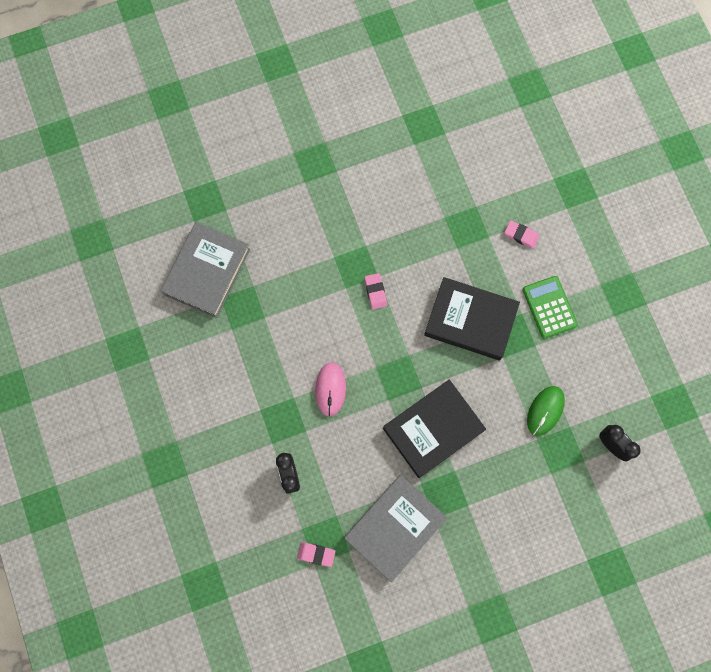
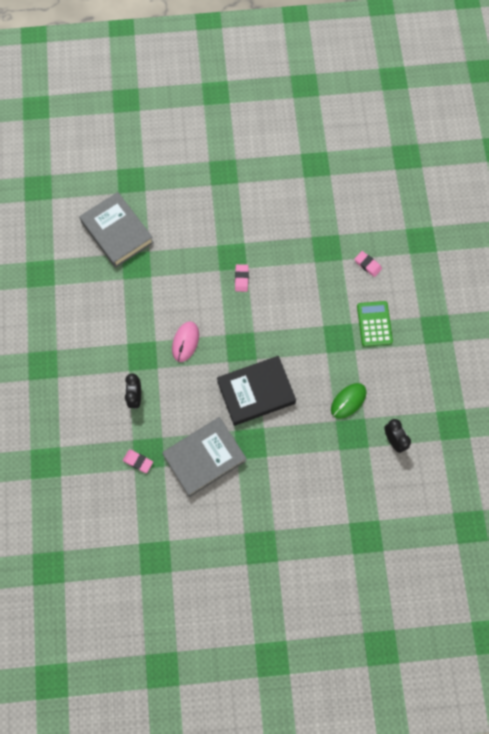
camera: 15 degrees right, 5 degrees down
grey book [161,222,250,318] -> grey book turned 75 degrees counterclockwise [79,192,154,268]
black book [424,277,520,361] -> none

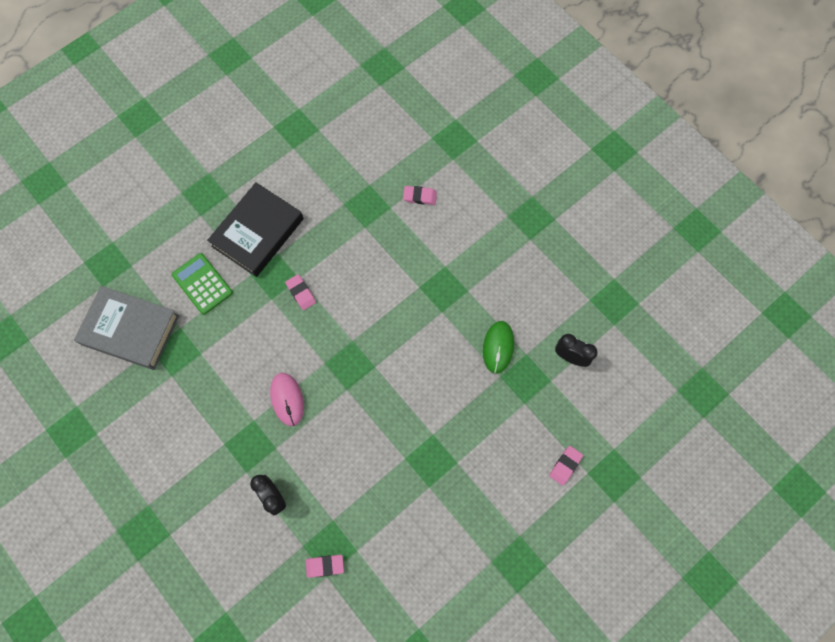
camera: 35 degrees left, 0 degrees up
grey book [162,417,247,497] -> none
black book [217,356,296,426] -> black book moved to [207,182,304,277]
green calculator [357,301,393,347] -> green calculator moved to [172,253,233,315]
none -> pink eraser [549,446,583,485]

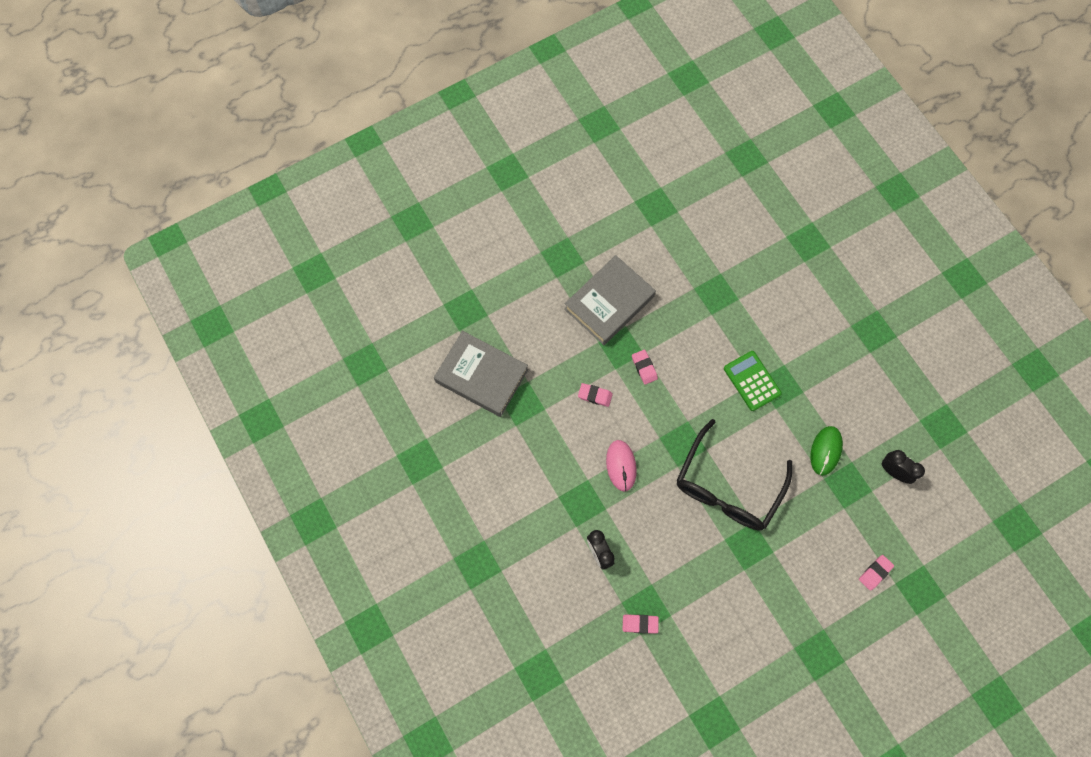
camera: 10 degrees right, 0 degrees up
green calculator [172,253,233,315] -> green calculator moved to [724,351,782,411]
black book [207,182,304,277] -> grey book [564,255,656,345]
pink eraser [403,186,437,205] -> pink eraser moved to [578,383,613,407]
none -> black glasses [677,419,792,531]

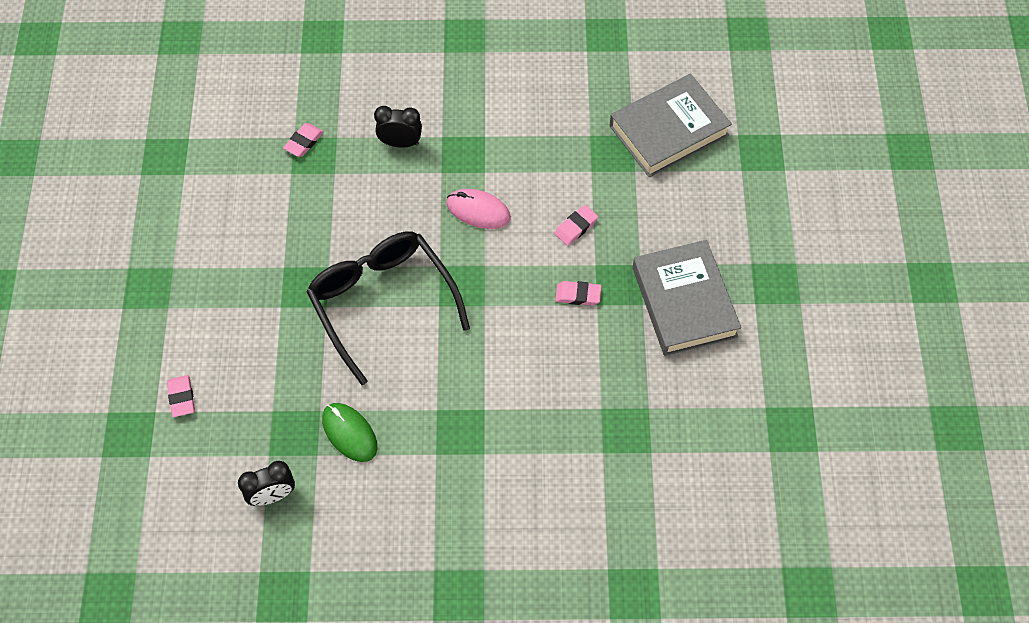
camera: 120 degrees right, 10 degrees down
green calculator [724,351,782,411] -> none

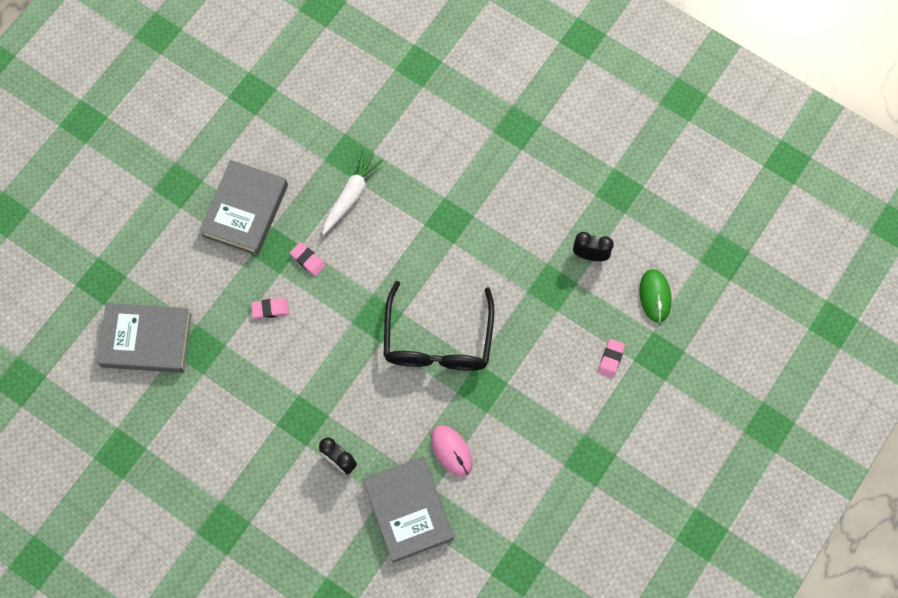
camera: 145 degrees left, 10 degrees up
pink eraser [283,123,324,157] -> grey book [363,456,454,563]
green mouse [322,403,377,462] -> green mouse moved to [639,269,672,323]
pink mouse [446,189,511,229] -> pink mouse moved to [431,425,473,477]
none -> white carrot [322,150,384,235]

